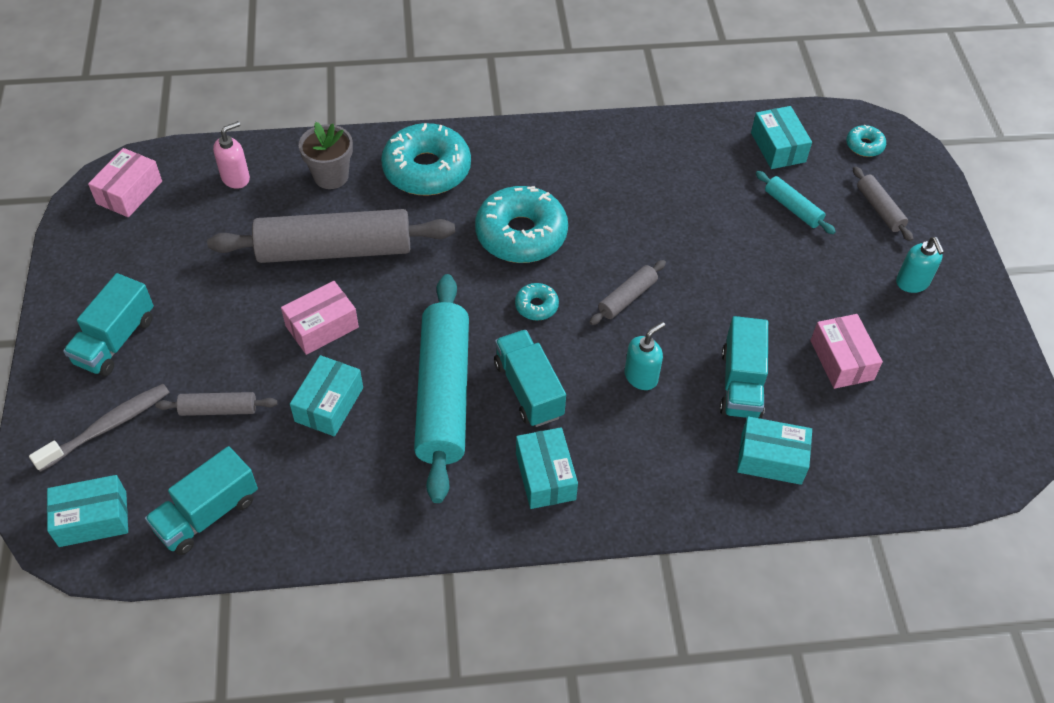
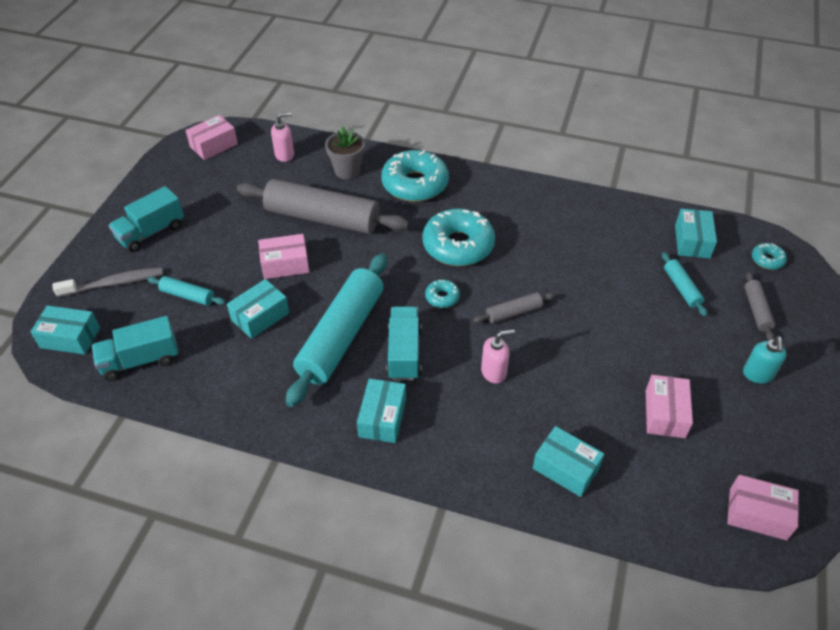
camera: 25 degrees right, 5 degrees down
grey rolling pin [155,392,278,416] -> turquoise rolling pin [147,276,226,306]
turquoise soap dispenser [624,322,665,390] -> pink soap dispenser [481,329,515,384]
turquoise truck [720,316,768,419] -> none
none -> pink box [727,475,799,540]

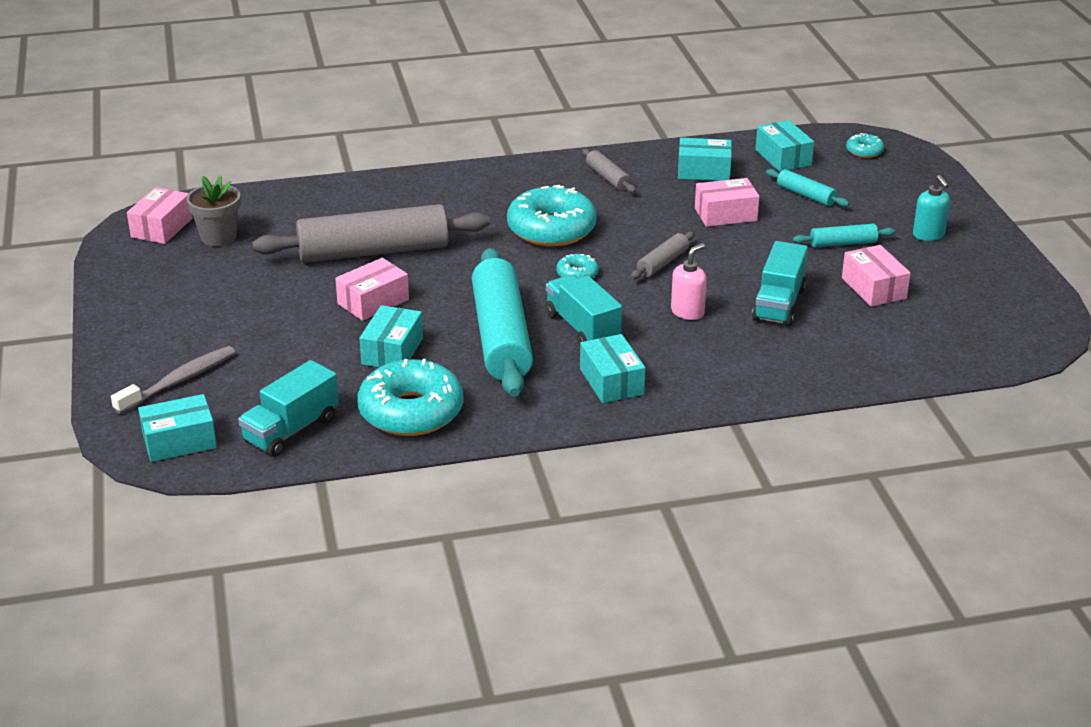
camera: 30 degrees left, 15 degrees down
turquoise truck [109,186,184,252] -> turquoise truck moved to [752,241,808,326]
turquoise rolling pin [147,276,226,306] -> turquoise rolling pin moved to [793,223,895,247]
pink soap dispenser [271,113,294,162] -> none
grey flower pot [325,126,365,179] -> grey flower pot moved to [186,175,241,246]
turquoise donut [381,150,449,202] -> turquoise donut moved to [357,359,463,436]
turquoise box [533,426,604,497] -> turquoise box moved to [678,138,732,181]
pink box [727,475,799,540] -> pink box moved to [695,178,760,227]
grey rolling pin [744,272,775,340] -> grey rolling pin moved to [582,149,636,193]

